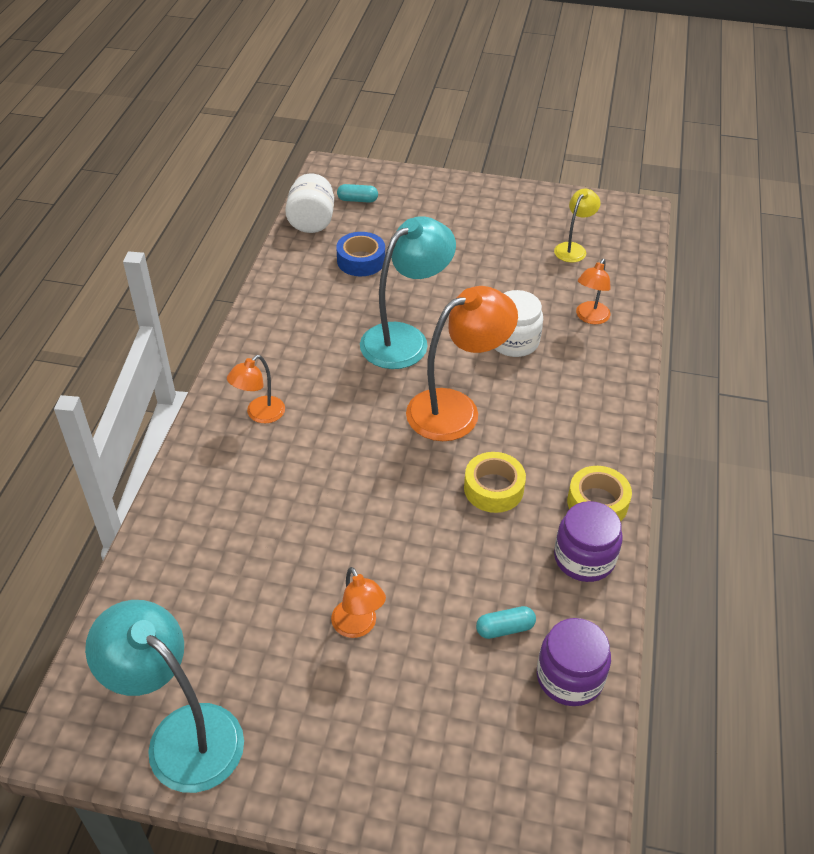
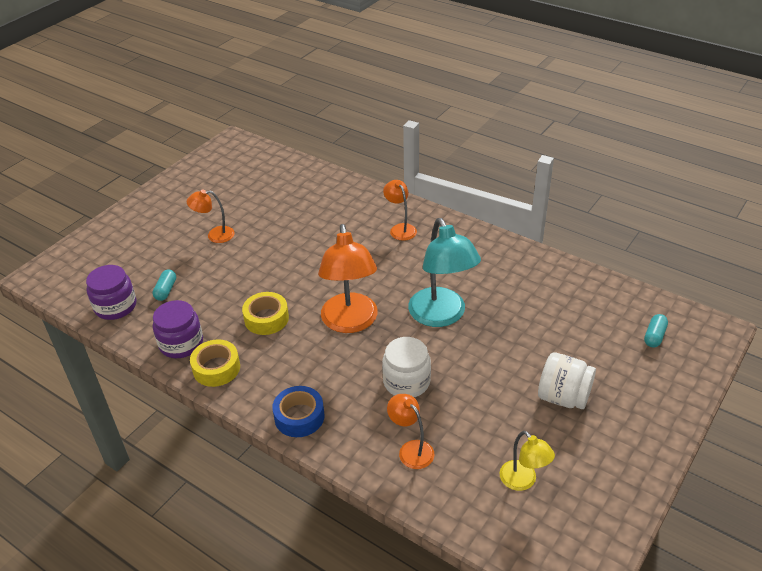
camera: 115 degrees right, 5 degrees down
turquoise lamp [85,600,244,793] -> none
white jar [285,174,334,233] -> white jar moved to [538,352,596,409]
blue tape [336,232,385,276] -> blue tape moved to [272,386,324,437]

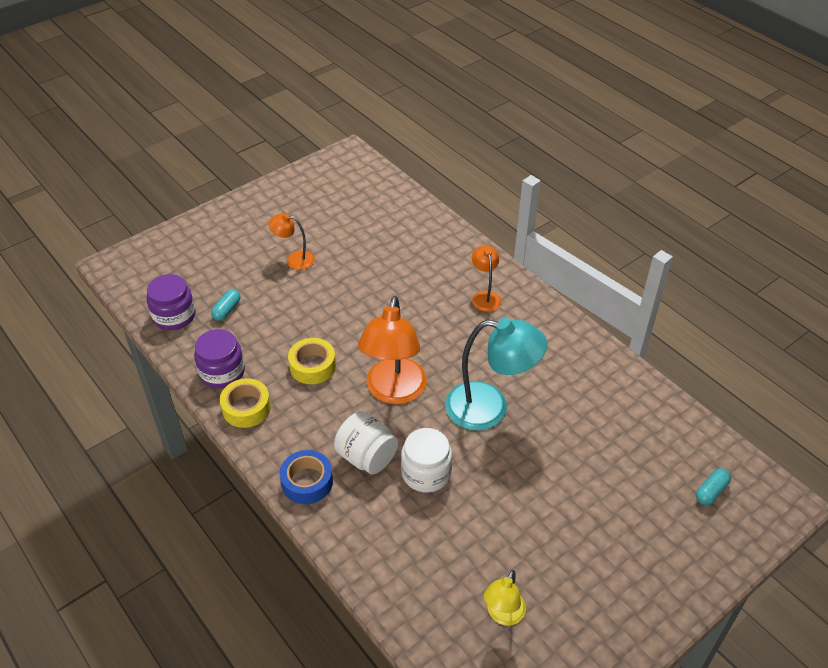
camera: 15 degrees right, 5 degrees up
orange lamp [387,394,435,469] -> none
turquoise lamp [408,218,481,327] -> turquoise lamp turned 75 degrees counterclockwise [445,318,547,431]
yellow lamp [500,431,555,491] -> yellow lamp turned 45 degrees clockwise [484,570,526,626]
white jar [538,352,596,409] -> white jar moved to [334,411,398,474]

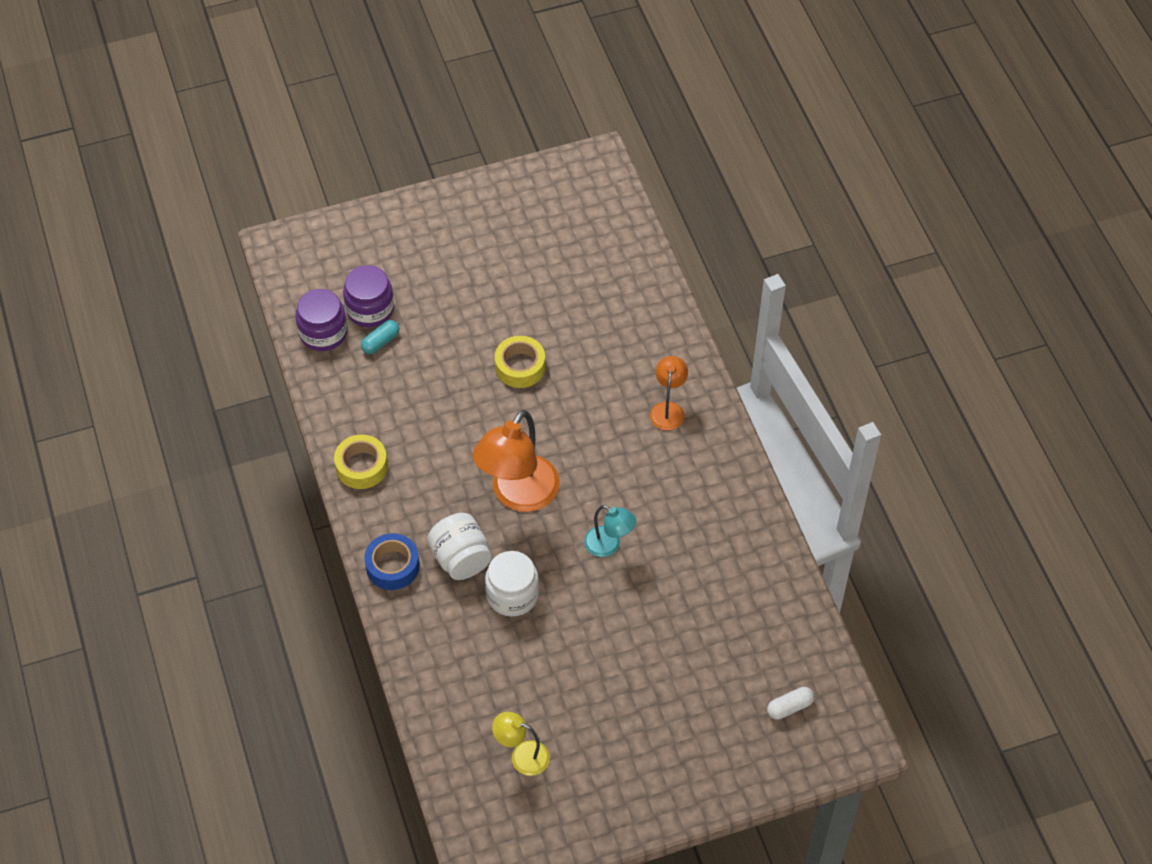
camera: 20 degrees right, 10 degrees up
purple jar [194,329,245,388] -> purple jar moved to [343,265,394,327]
orange lamp [268,213,315,270] -> none
yellow tape [288,338,336,384] -> yellow tape moved to [495,336,545,388]
turquoise lamp [445,318,547,431] -> turquoise lamp [584,505,636,557], size x0.52
yellow lamp [484,570,526,626] -> yellow lamp turned 60 degrees clockwise [492,712,550,776]
turquoise capsule [696,468,731,505] -> white capsule [767,687,814,719]

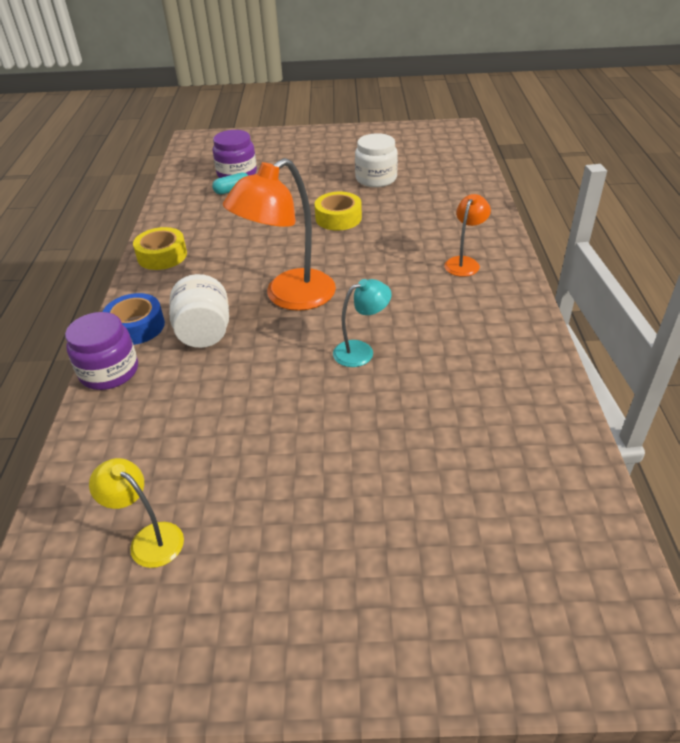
camera: 20 degrees right, 15 degrees down
purple jar [296,289,348,351] -> purple jar moved to [65,312,138,390]
white jar [485,551,539,616] -> white jar moved to [355,133,398,187]
turquoise lamp [584,505,636,557] -> turquoise lamp turned 75 degrees counterclockwise [333,279,391,367]
white capsule [767,687,814,719] -> none

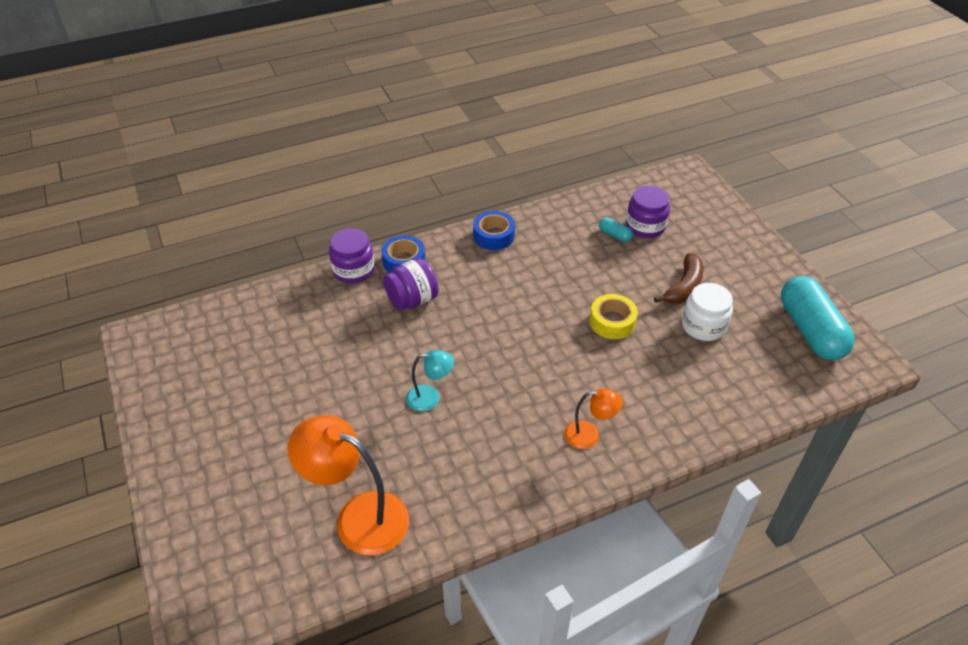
camera: 65 degrees right, 5 degrees up
yellow lamp [89,458,184,568] -> none
yellow tape [133,227,187,270] -> blue tape [473,211,515,250]
white jar [169,274,229,348] -> purple jar [383,258,439,311]
orange lamp [223,158,336,311] -> orange lamp moved to [288,415,409,555]
turquoise lamp [333,279,391,367] -> turquoise lamp turned 45 degrees counterclockwise [406,350,454,411]
none -> brown banana [654,253,703,304]
none -> turquoise capsule [781,276,855,360]

